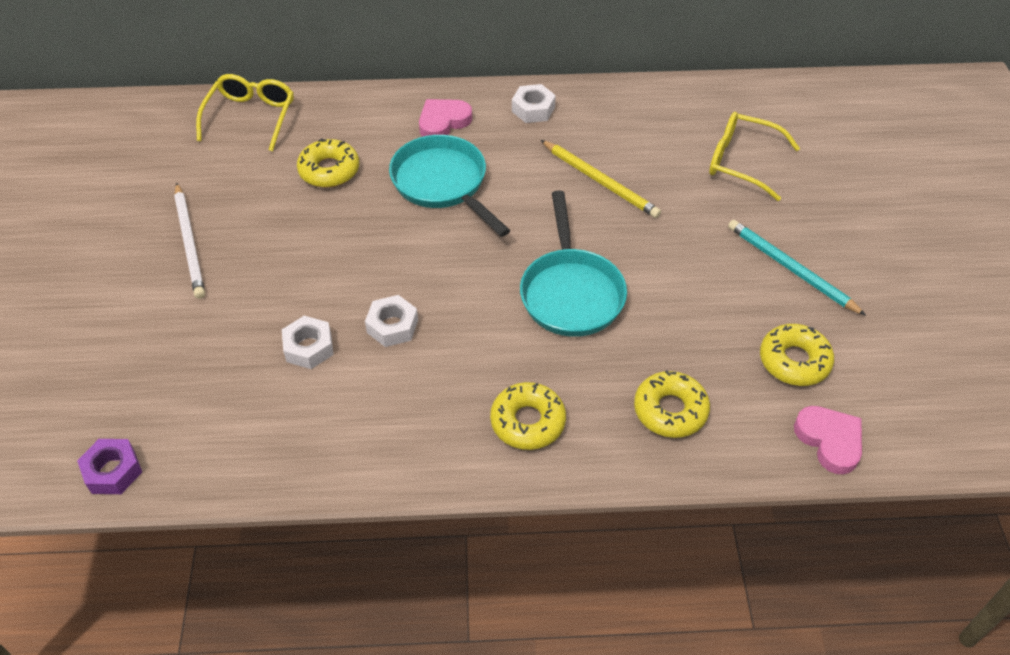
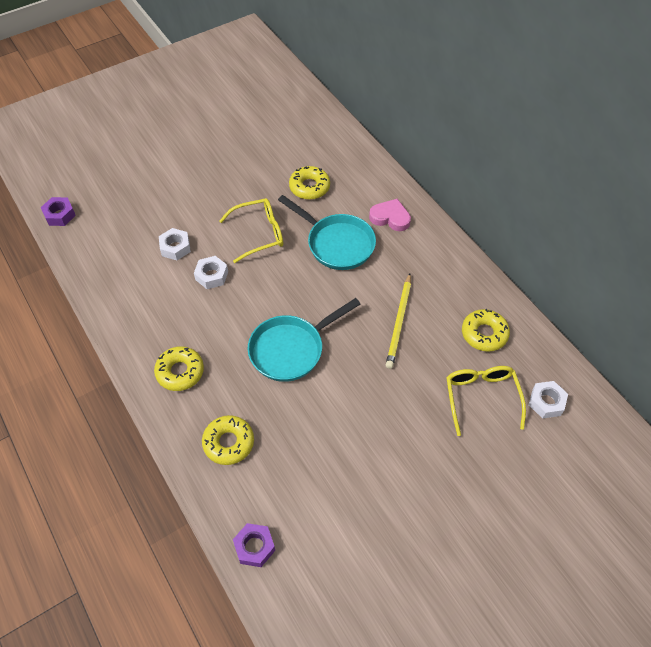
camera: 60 degrees right, 5 degrees up
white pencil [174,183,205,299] -> none
yellow glasses [196,74,294,151] -> yellow glasses moved to [219,198,283,263]
turquoise pan [389,135,510,237] -> turquoise pan turned 105 degrees clockwise [278,195,376,270]
white nut [512,84,556,123] -> white nut moved to [529,381,568,419]
turquoise pencil [728,220,866,316] -> none
yellow donut [760,324,834,386] -> yellow donut moved to [462,309,510,352]
pink heart [794,406,862,474] -> purple nut [233,523,275,567]

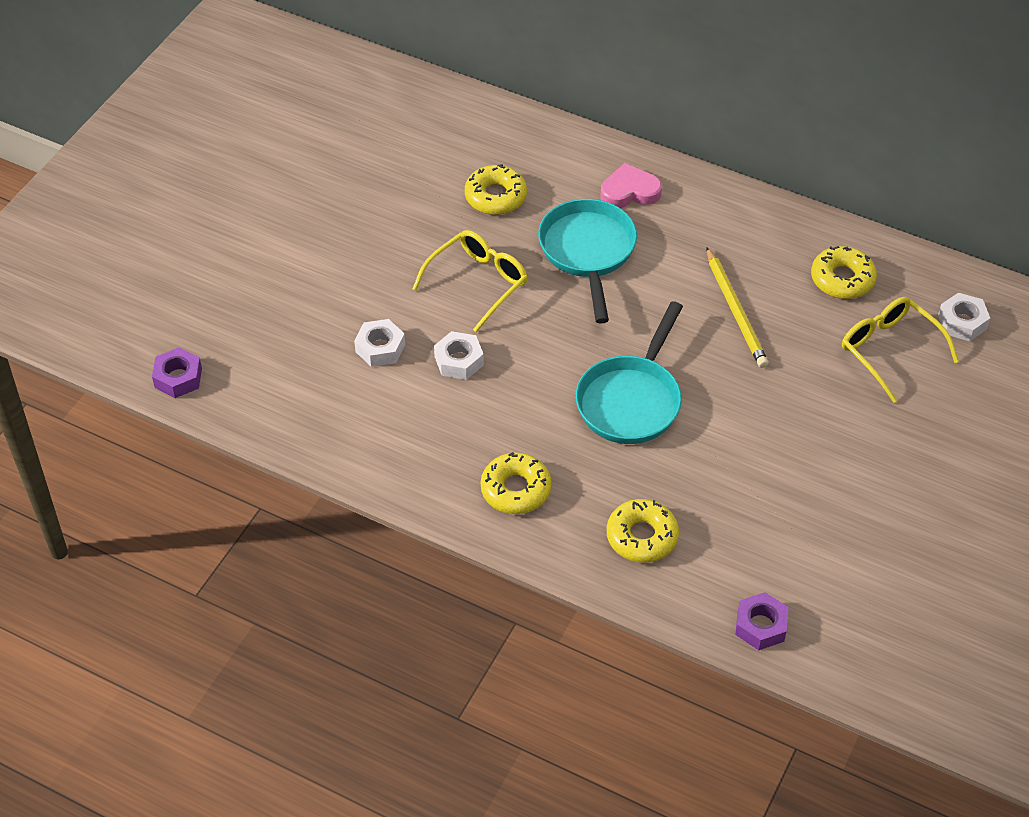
camera: 30 degrees left, 5 degrees down
turquoise pan [278,195,376,270] -> turquoise pan turned 105 degrees counterclockwise [538,199,637,323]

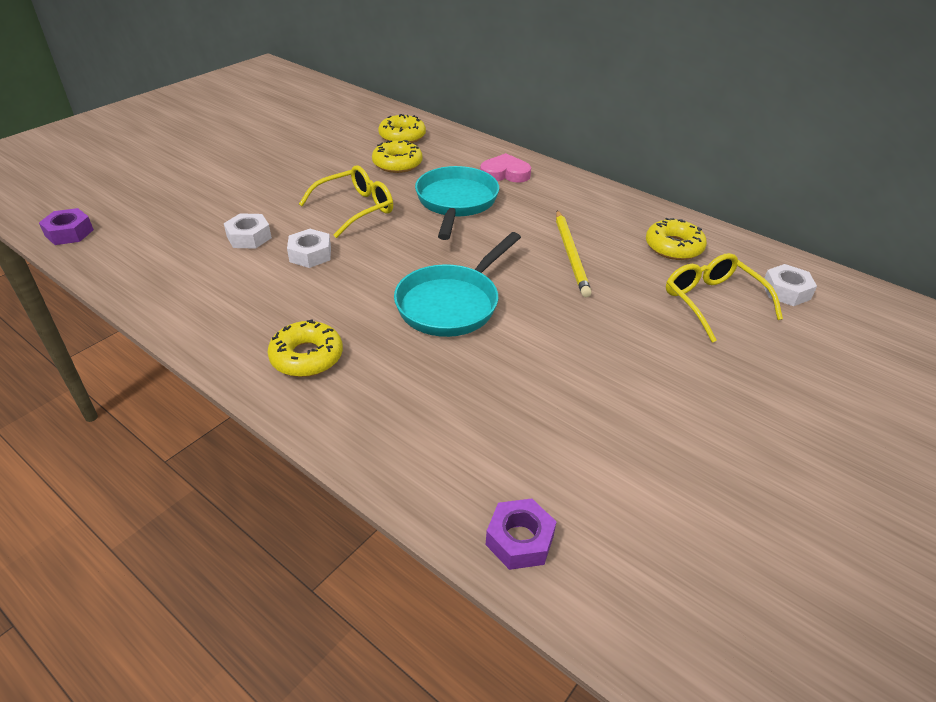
camera: 10 degrees right, 10 degrees down
yellow donut [607,499,679,563] -> yellow donut moved to [378,114,426,143]

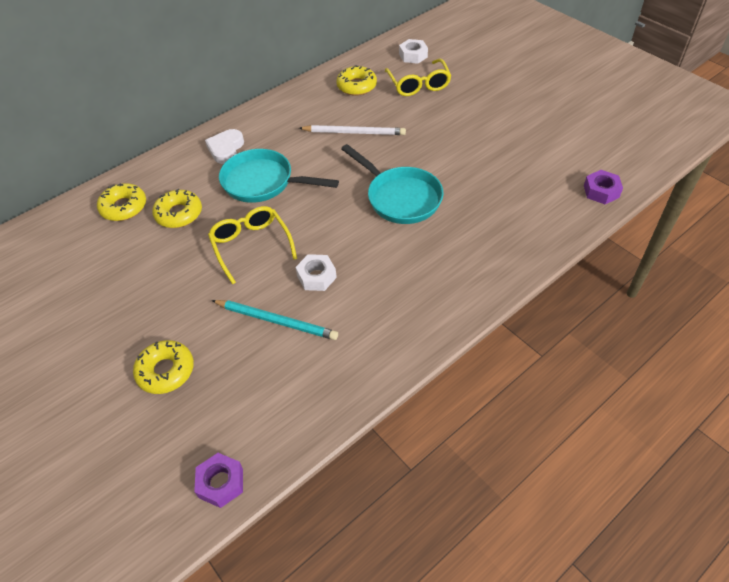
camera: 75 degrees left, 10 degrees up
white nut [224,213,272,249] -> turquoise pencil [211,300,338,340]
yellow donut [267,319,343,377] -> yellow donut moved to [133,340,194,394]
pink heart [480,153,531,183] -> white heart [205,129,244,164]
yellow pencil [556,210,592,297] -> white pencil [299,125,406,135]
yellow glasses [666,253,783,343] -> yellow glasses turned 90 degrees counterclockwise [385,59,451,96]

